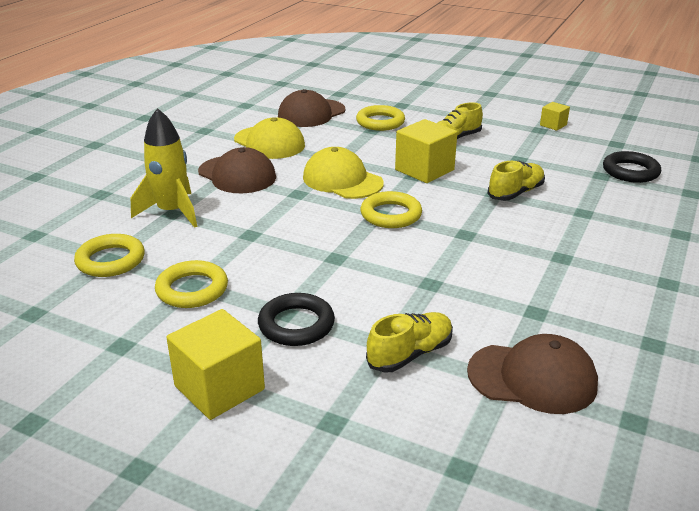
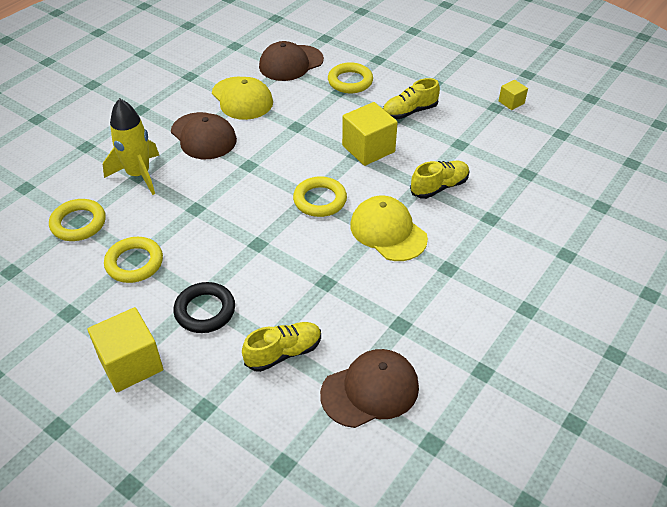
camera: 10 degrees right, 15 degrees up
yellow cap [303,147,384,199] -> yellow cap moved to [350,196,428,261]
brown cap [467,334,598,414] -> brown cap turned 45 degrees counterclockwise [320,349,419,428]
black ring [603,151,661,183] -> none

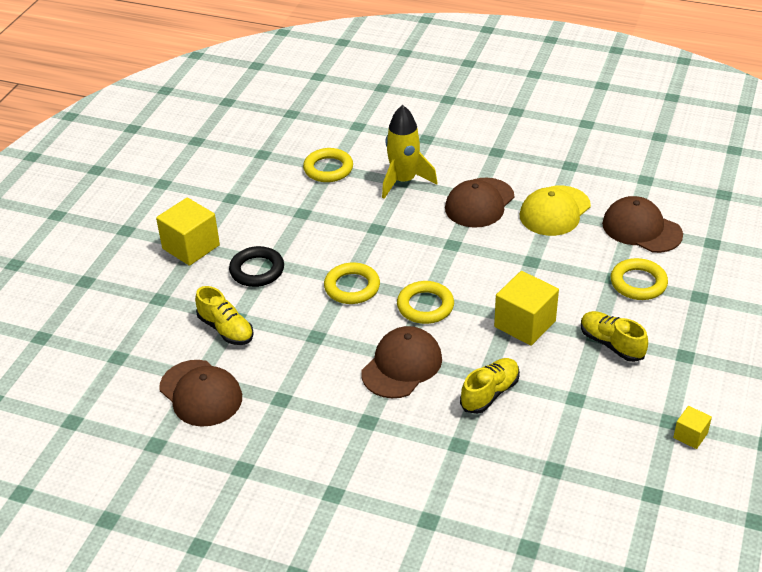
camera: 75 degrees right, 5 degrees down
yellow ring [104,237,163,283] -> yellow ring moved to [324,262,380,304]
yellow cap [350,196,428,261] -> brown cap [361,326,442,398]
yellow shoe [410,161,470,199] -> yellow shoe turned 90 degrees counterclockwise [460,358,520,414]

